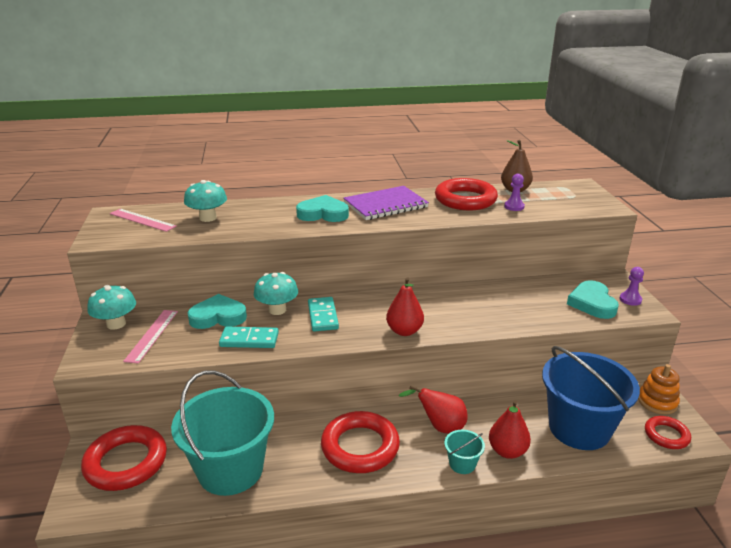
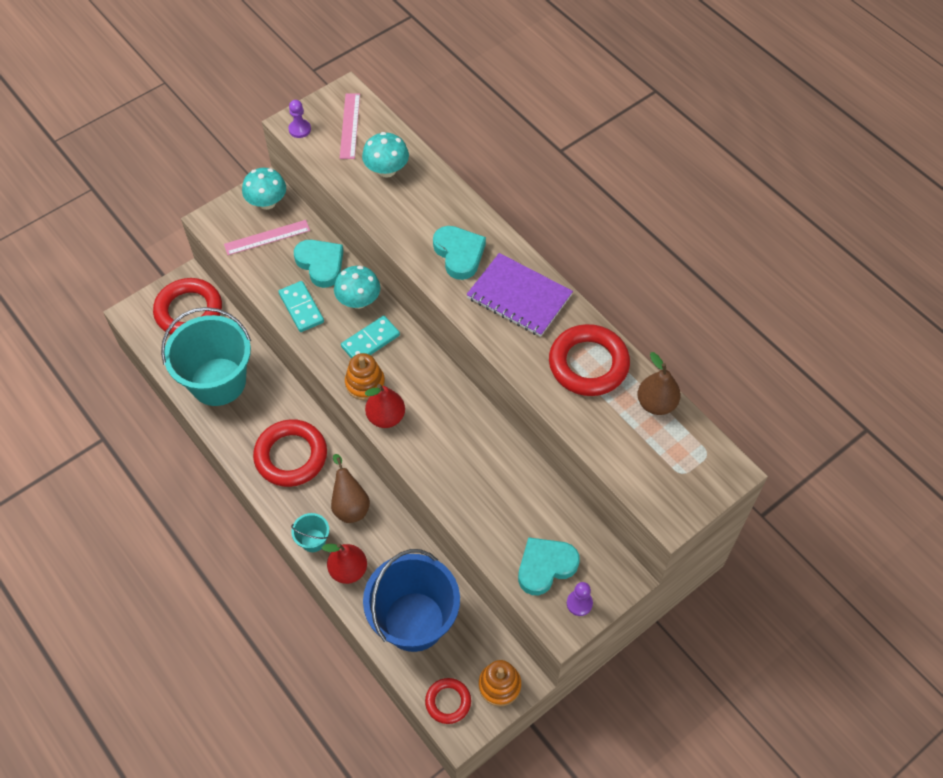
camera: 60 degrees right, 30 degrees up
red pear [398,385,468,434] -> brown pear [331,454,370,523]
purple pawn [504,174,525,211] -> purple pawn moved to [289,100,311,138]
none -> orange stacking toy [345,353,385,400]

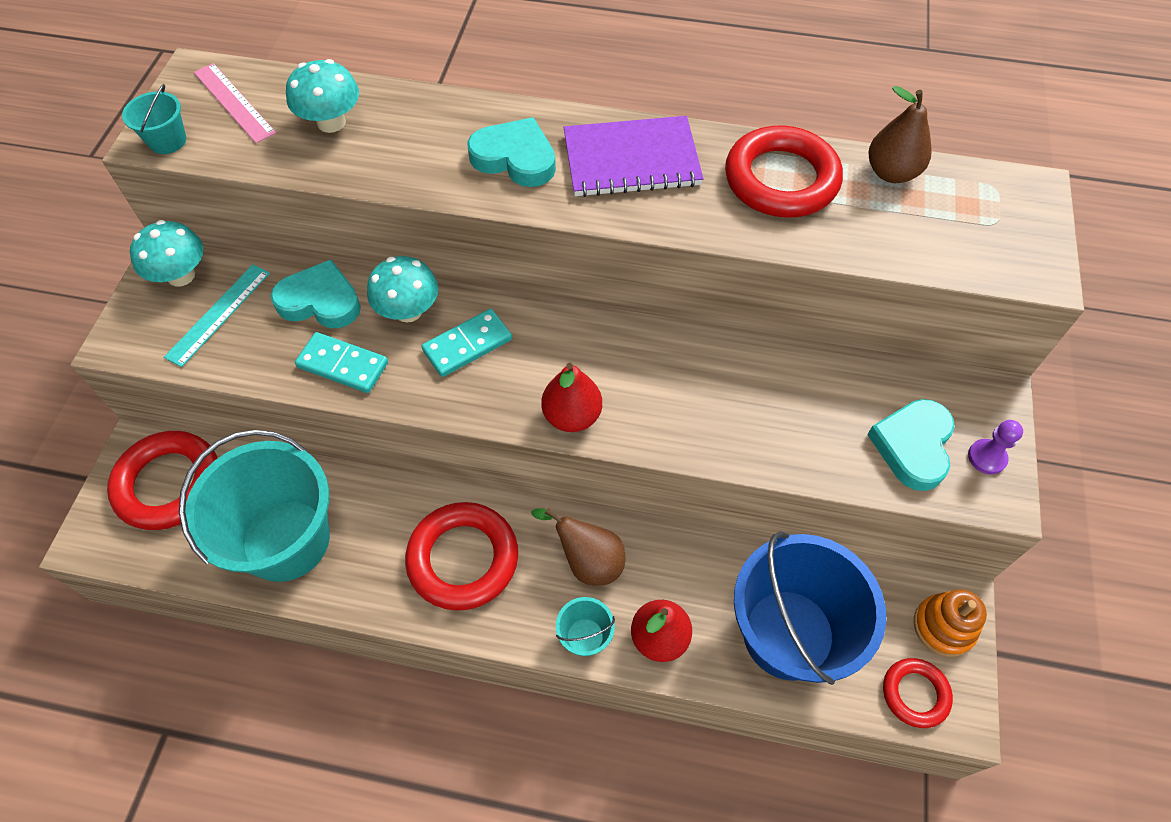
camera: 40 degrees left, 0 degrees up
pink ruler [224,220,310,255] -> turquoise ruler [164,264,270,367]
purple pawn [289,100,311,138] -> turquoise bucket [122,84,186,154]
turquoise domino [341,316,400,358] -> turquoise domino turned 45 degrees clockwise [421,309,512,377]
orange stacking toy [345,353,385,400] -> none

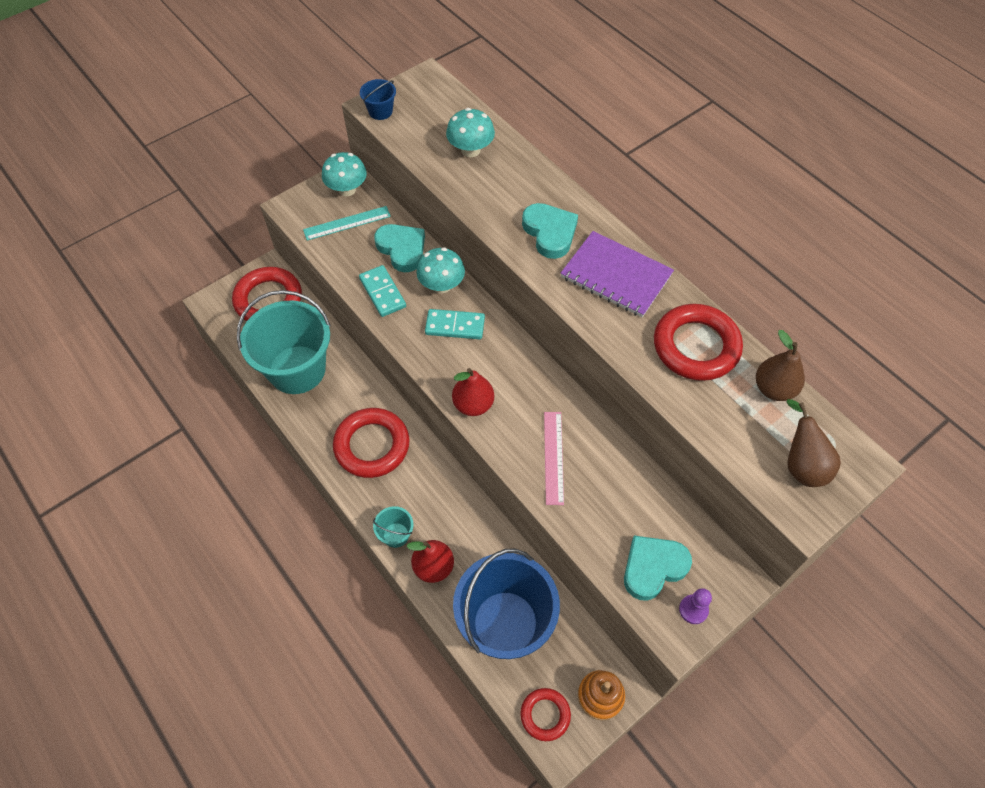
camera: 40 degrees right, 0 degrees up
turquoise bucket [122,84,186,154] -> blue bucket [360,79,396,120]
pink ruler [194,63,276,143] -> pink ruler moved to [544,412,564,505]
brown pear [531,508,625,586] -> brown pear moved to [786,399,841,487]

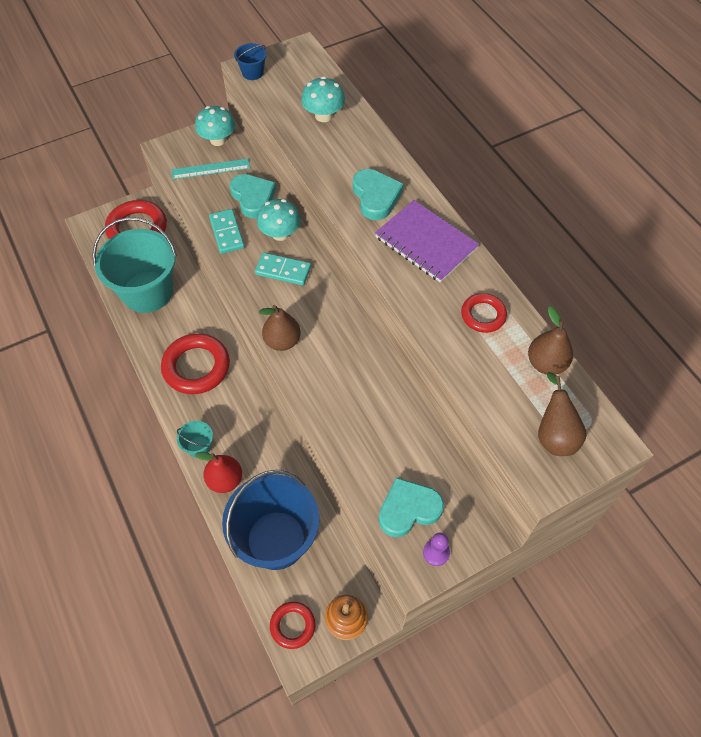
camera: 10 degrees right, 0 degrees up
red pear [452,368,494,416] -> brown pear [259,305,301,351]
pink ruler [544,412,564,505] -> none
red ring [654,304,743,381] -> red ring [461,293,507,333], size x0.56

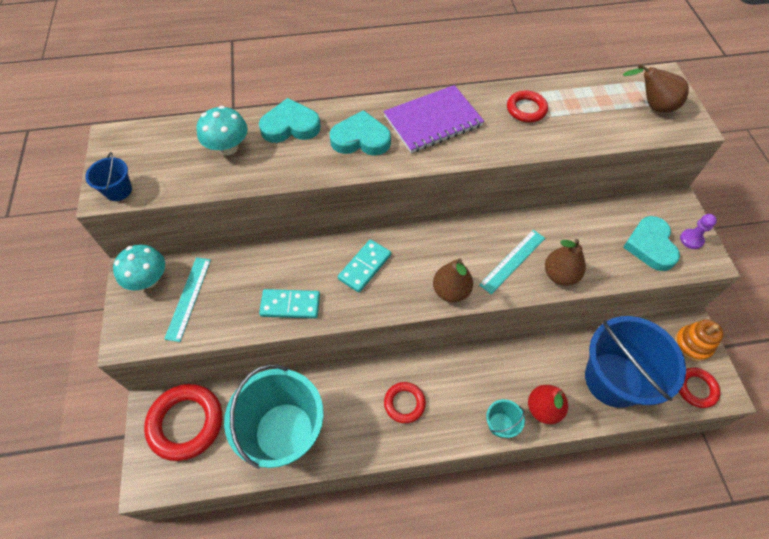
camera: 70 degrees left, 0 degrees up
red ring [161,333,230,394] -> red ring [384,382,426,423], size x0.56
turquoise heart [230,174,276,218] -> turquoise heart moved to [259,98,321,143]
turquoise mushroom [257,199,301,241] -> none
brown pear [528,306,573,375] -> brown pear moved to [545,239,586,286]
none -> turquoise ruler [479,230,545,294]

